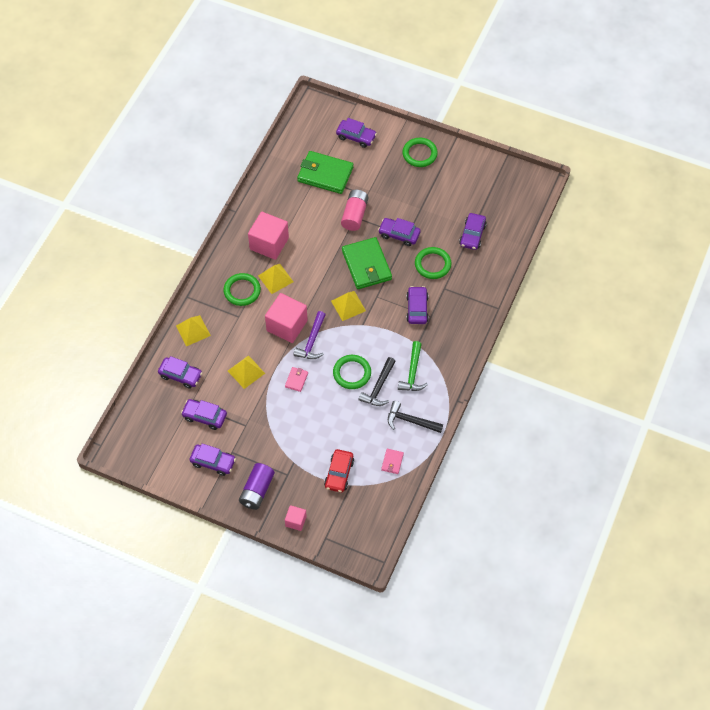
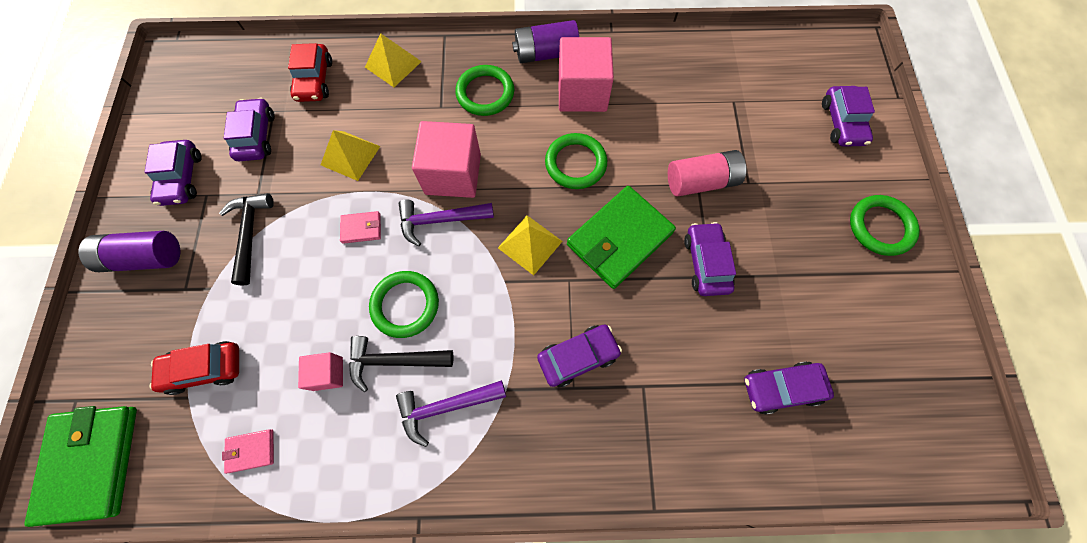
camera: 65 degrees right, 10 degrees up
purple car [158,356,202,389] -> red car [288,43,332,102]
yellow pyramid [258,264,294,294] -> none
pink cube [285,505,307,531] -> pink cube moved to [298,352,343,391]
green wallet [297,151,353,194] -> green wallet moved to [24,406,137,527]
black hammer [388,401,443,433] -> black hammer moved to [219,193,274,286]
green hammer [398,341,428,391] -> purple hammer [396,380,506,447]
green ring [415,247,452,279] -> green ring moved to [545,133,607,189]
none -> purple battery [512,20,579,63]

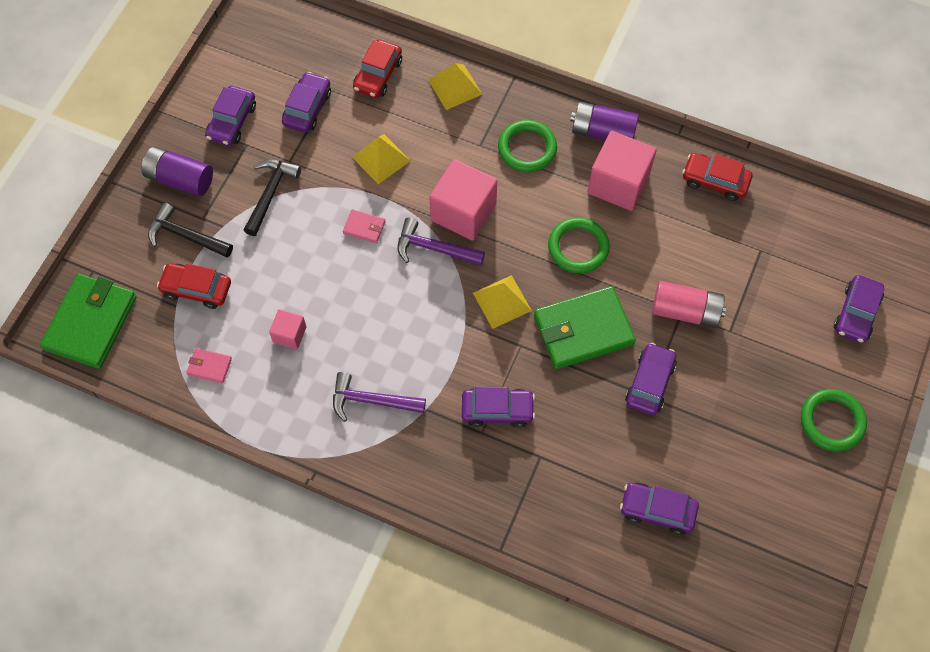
camera: 25 degrees right, 5 degrees down
black hammer [349,336,454,392] -> black hammer moved to [148,203,233,258]
green ring [369,271,439,338] -> none
none -> red car [682,153,753,201]

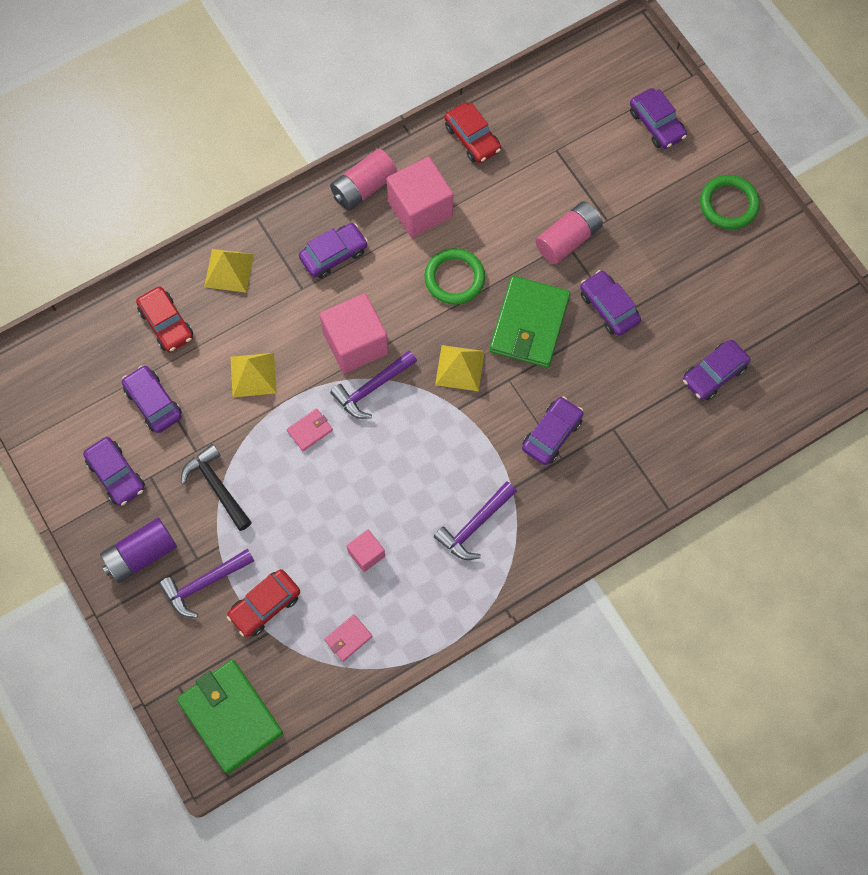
camera: 55 degrees left, 5 degrees up
black hammer [148,203,233,258] -> purple hammer [159,549,254,618]
green ring [498,120,557,172] -> purple car [299,223,368,278]
purple battery [570,101,639,140] -> pink battery [330,149,397,210]
red car [682,153,753,201] -> red car turned 90 degrees counterclockwise [444,102,501,163]

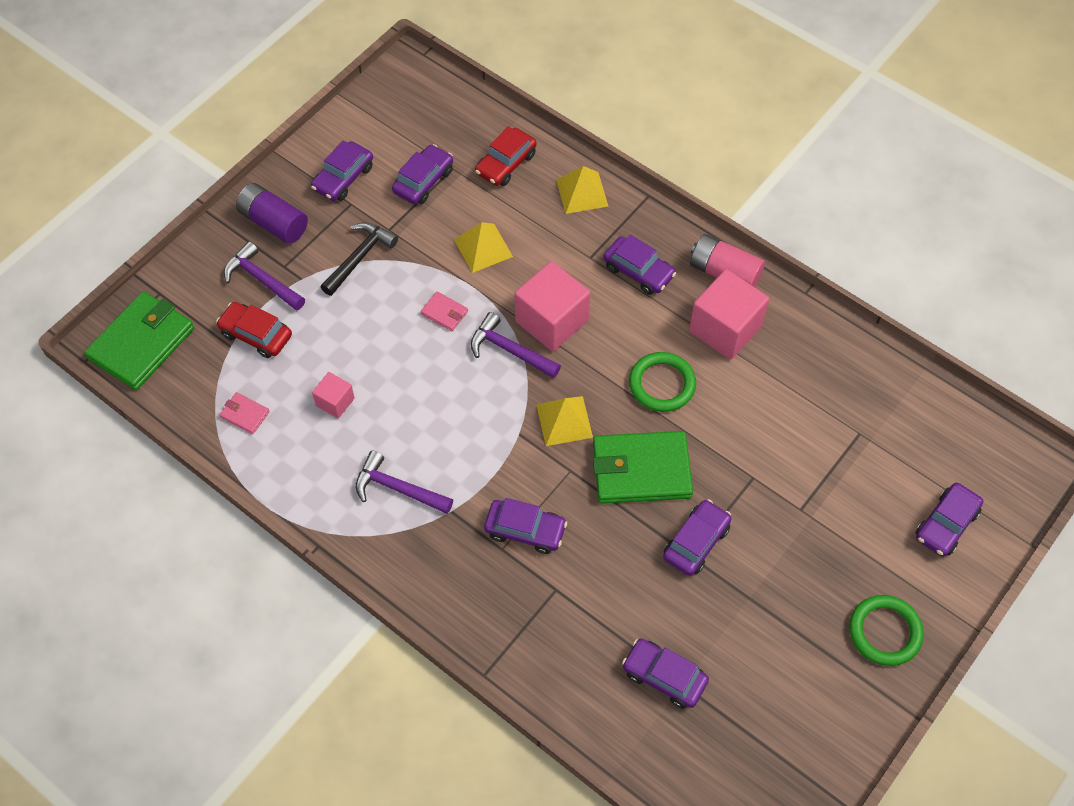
camera: 70 degrees right, 10 degrees down
red car [444,102,501,163] -> none
pink battery [535,201,603,264] -> none

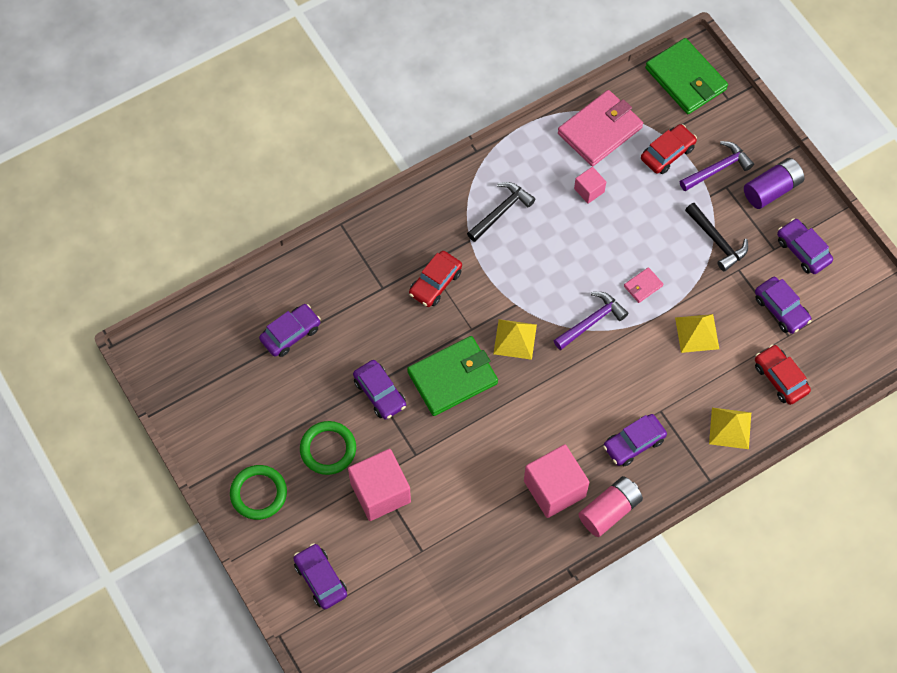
camera: 110 degrees right, 5 degrees up
pink wallet [219,392,270,434] -> pink wallet [558,90,643,166], size x2.26
purple hammer [355,450,453,514] -> black hammer [467,182,535,242]
purple car [484,498,567,554] -> red car [409,251,462,307]
pink cube [515,261,590,352] -> pink cube moved to [348,449,411,521]
green wallet [593,431,693,504] -> green wallet turned 45 degrees clockwise [407,336,498,416]
green ring [629,352,696,412] -> green ring moved to [300,421,356,475]

